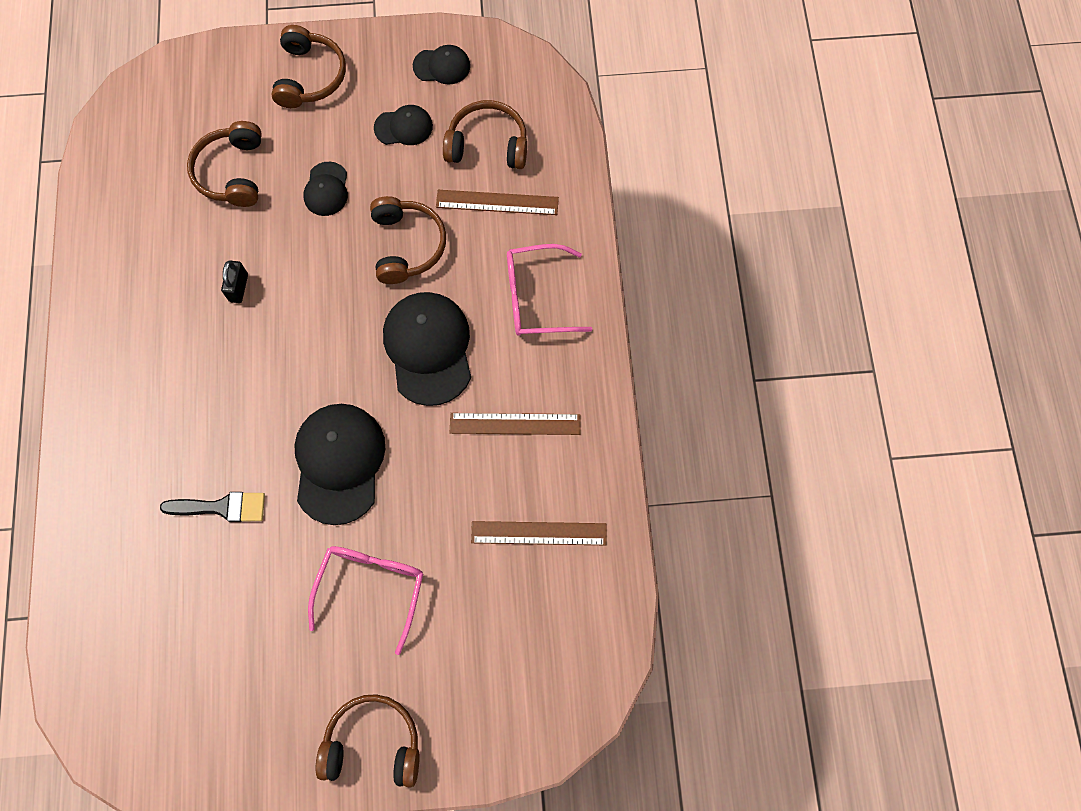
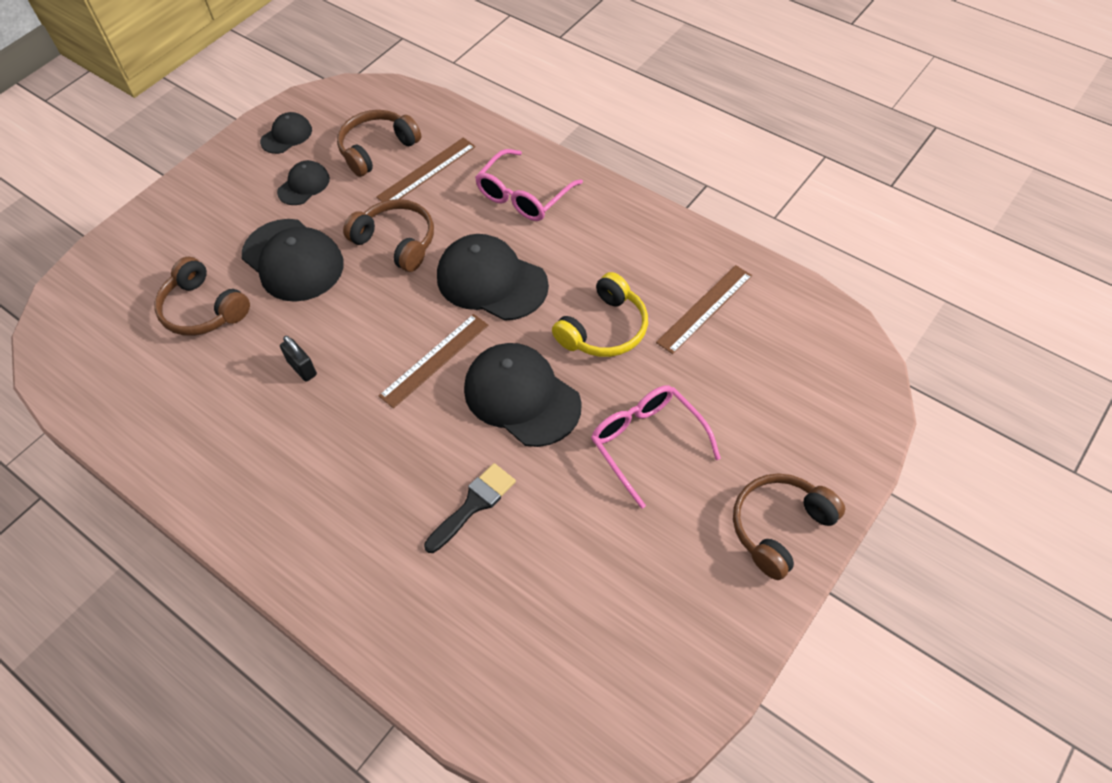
camera: 45 degrees left, 15 degrees down
brown headphones [271,25,346,108] -> none
black cap [303,162,348,216] -> black cap [242,219,344,302], size x1.89
brown ruler [450,413,581,435] -> brown ruler moved to [379,314,488,408]
none -> yellow headphones [552,272,648,357]

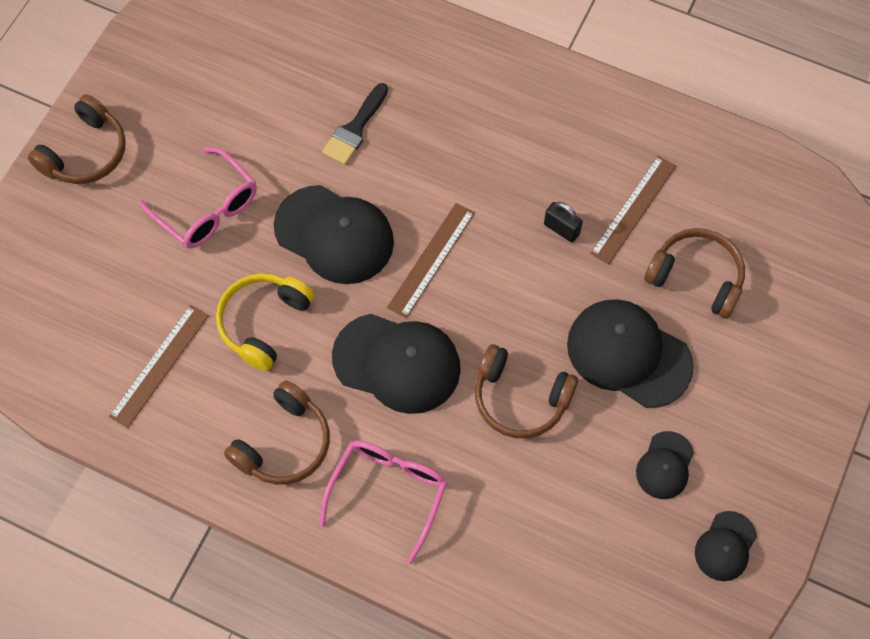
camera: 165 degrees right, 10 degrees up
brown headphones [337,110,421,177] -> brown headphones moved to [224,380,330,485]
brown ruler [376,137,476,202] -> brown ruler moved to [590,156,676,265]

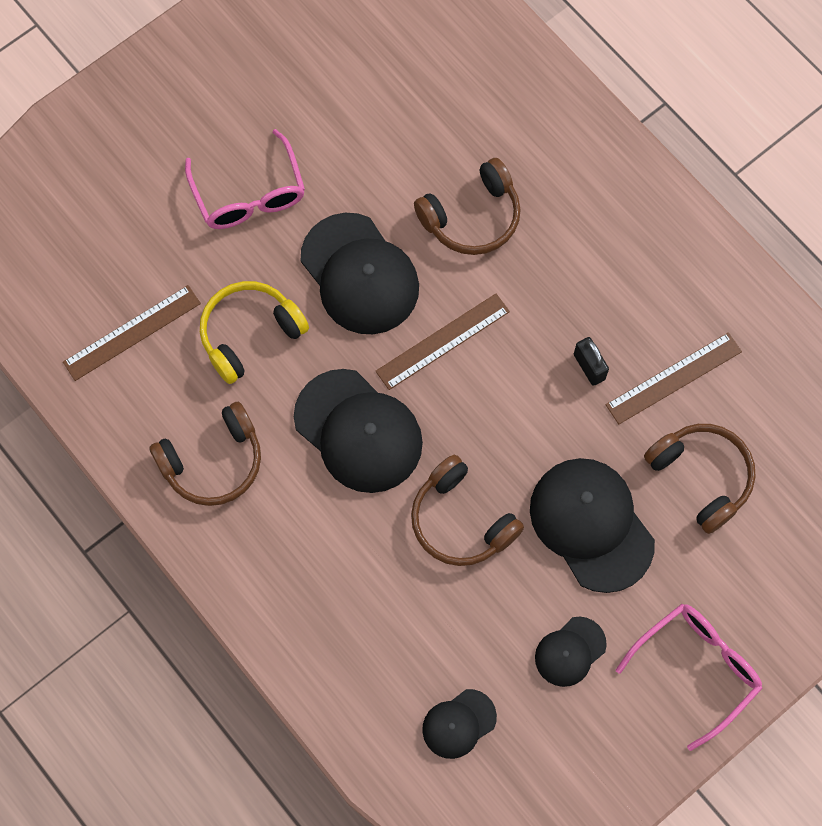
camera: 25 degrees right, 5 degrees up
brown headphones [28,94,126,184] -> brown headphones moved to [414,158,521,255]
pink glasses [319,440,447,564] -> pink glasses moved to [616,604,763,751]
black brush [322,83,388,165] -> none
black cap [695,511,757,581] -> black cap moved to [422,689,497,759]

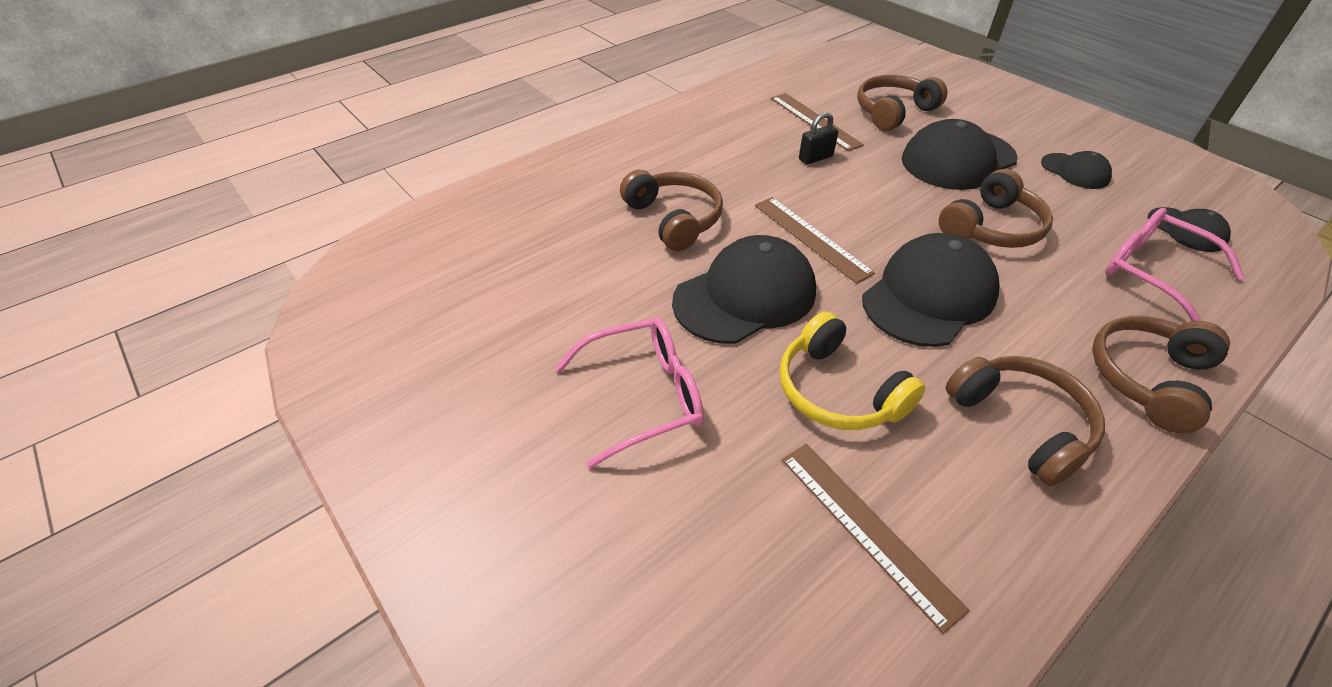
camera: 90 degrees left, 25 degrees down
pink glasses [616,604,763,751] -> pink glasses moved to [1105,208,1245,321]
none -> brown headphones [1092,316,1230,433]

